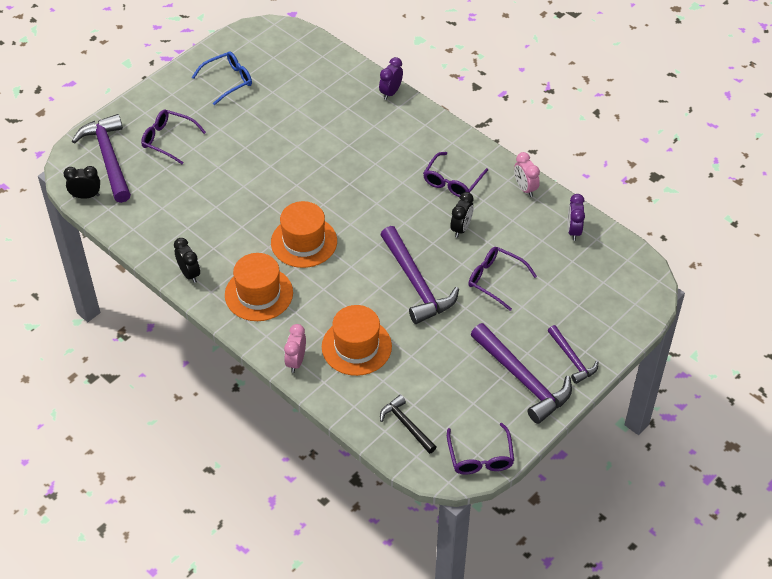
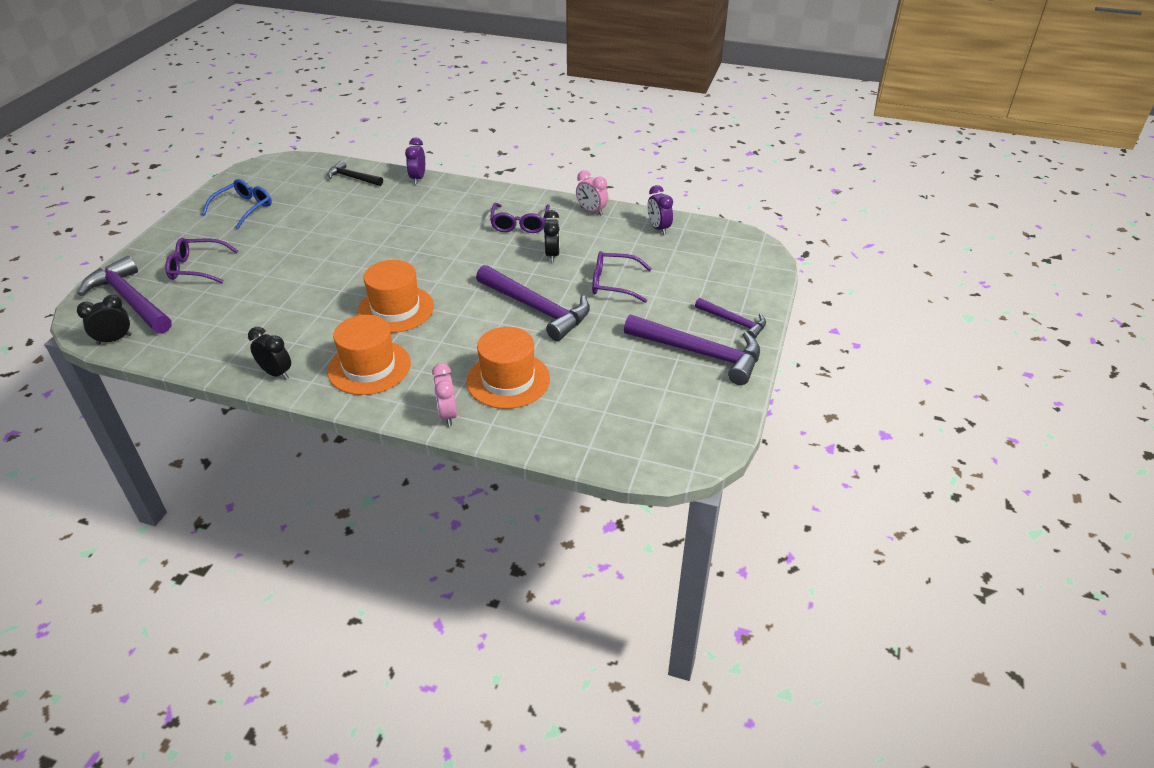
camera: 25 degrees left, 10 degrees down
black hammer [380,395,437,454] -> black hammer moved to [327,160,383,186]
purple glasses [447,423,514,475] -> none

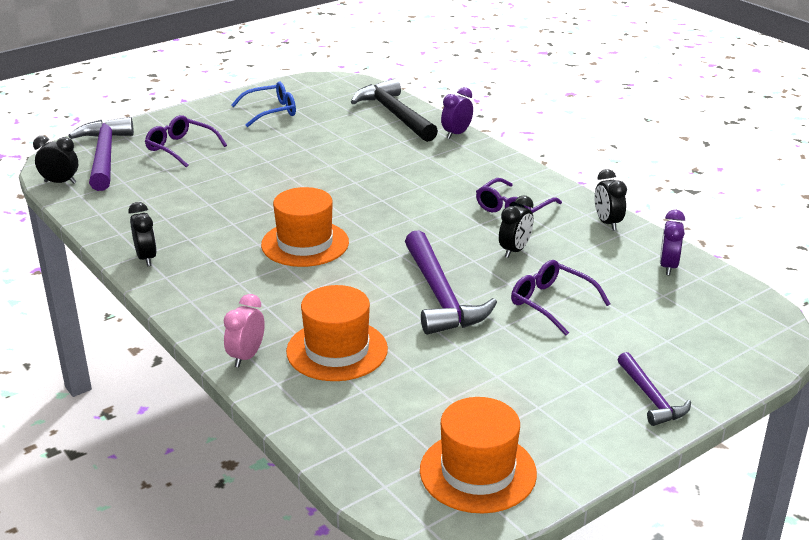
camera: 35 degrees right, 10 degrees down
black hammer [327,160,383,186] -> black hammer [351,79,438,142], size x1.78
orange hat [327,315,411,395] -> orange hat moved to [420,397,537,513]
pink clock [576,170,608,216] -> black clock [594,169,627,231]
purple hammer [624,315,760,385] -> none

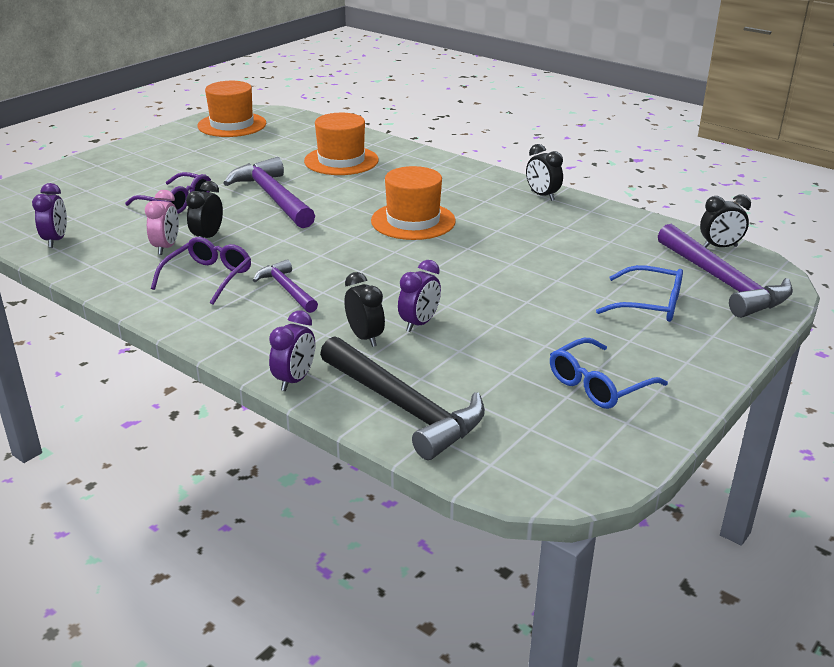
camera: 165 degrees right, 0 degrees up
purple glasses [145,115,227,168] -> blue glasses [596,265,683,322]
pink clock [223,294,265,367] -> pink clock moved to [145,190,179,255]
black clock [594,169,627,231] -> black clock moved to [344,272,385,347]
purple hammer [617,352,691,426] -> purple hammer moved to [253,259,318,313]
none -> purple clock [398,260,441,332]

